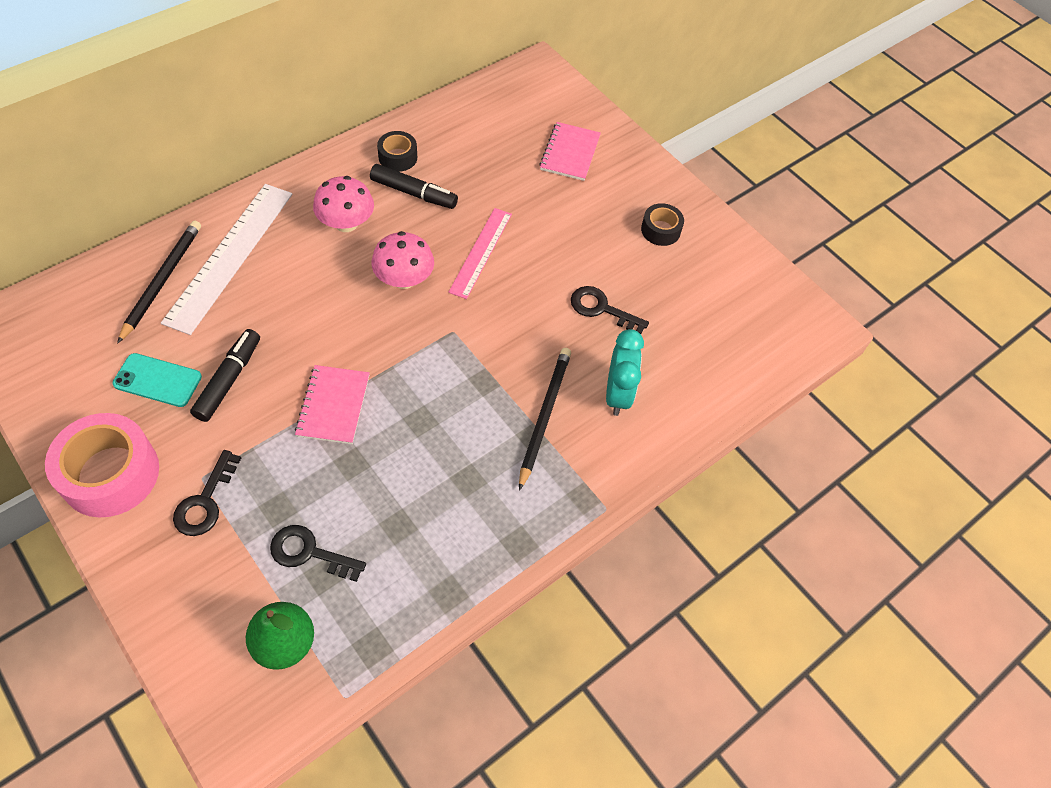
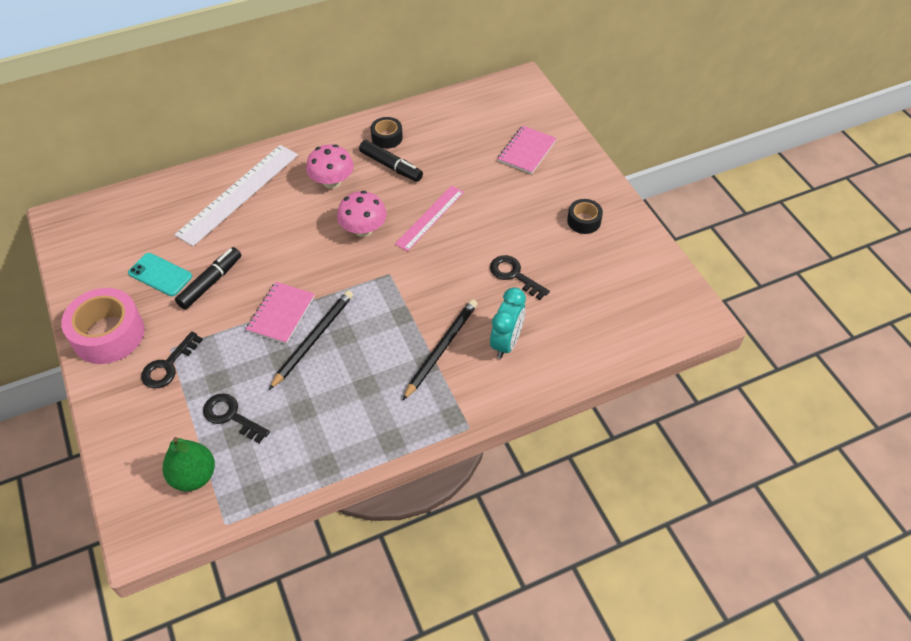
camera: 20 degrees right, 5 degrees down
black pencil [117,221,201,344] -> black pencil moved to [269,290,353,390]

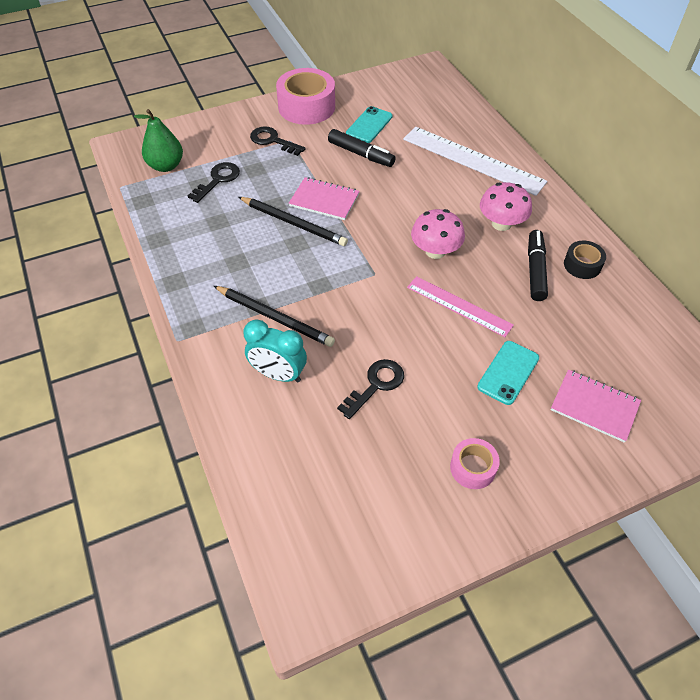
camera: 90 degrees right, 0 degrees up
black marker [359,140,423,182] -> black marker turned 150 degrees clockwise [528,230,548,301]
black tape [567,199,603,234] -> pink tape [450,438,500,489]
none -> turquoise phone [477,341,539,405]

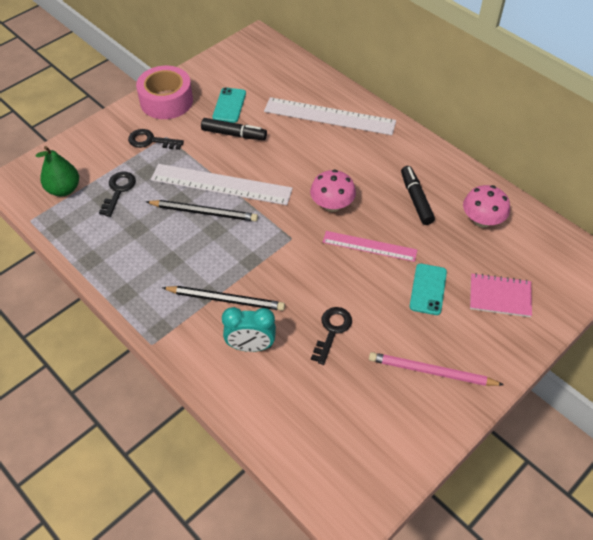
camera: 20 degrees left, 0 degrees up
pink notebook [289,177,360,220] -> white ruler [151,164,293,205]
pink tape [450,438,500,489] -> pink pencil [369,352,504,386]
pink mushroom [480,182,532,231] -> pink mushroom moved to [463,185,510,227]
black tape [564,241,606,279] -> none

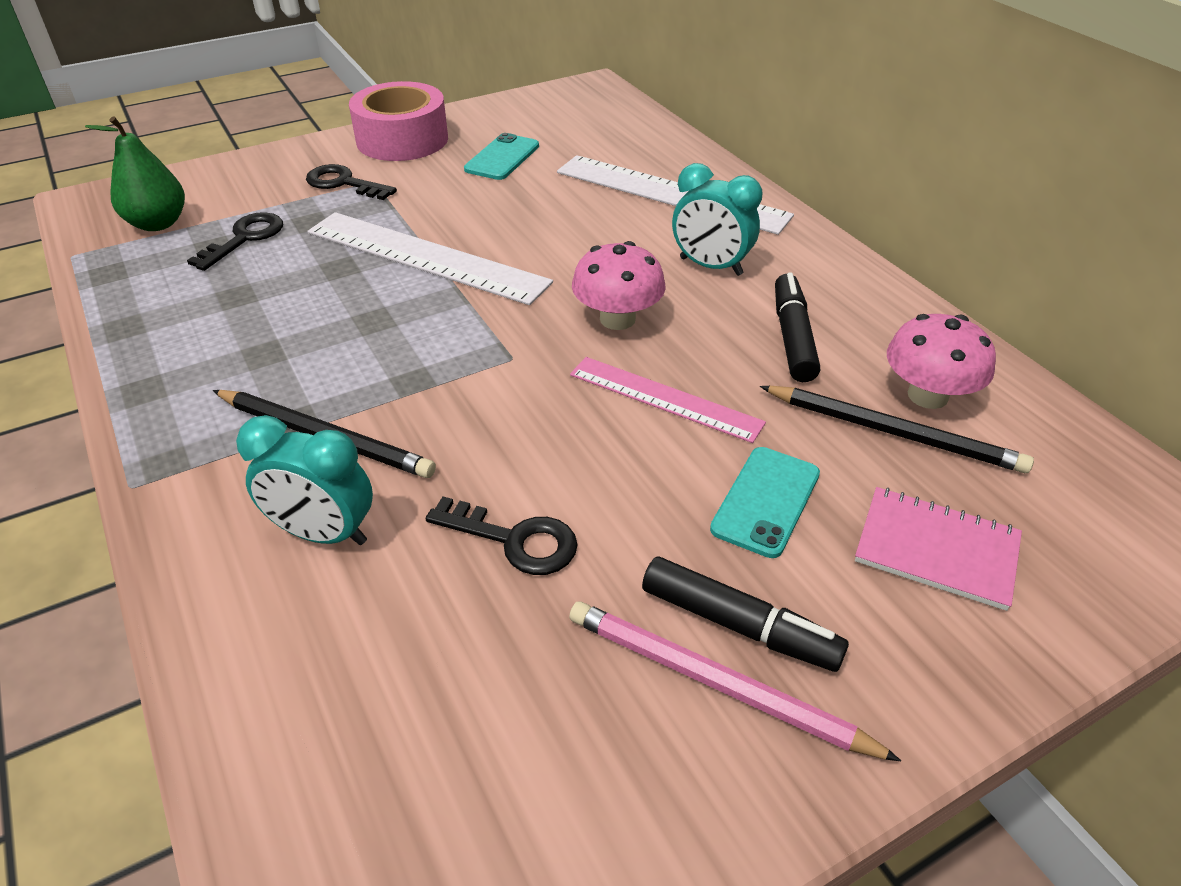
camera: 15 degrees right, 10 degrees down
black pencil [146,200,258,222] -> black pencil moved to [760,386,1034,473]
black marker [201,118,267,140] -> black marker moved to [642,556,849,672]
black key [311,307,352,365] -> black key turned 75 degrees clockwise [426,497,578,575]
none -> turquoise clock [672,163,762,276]

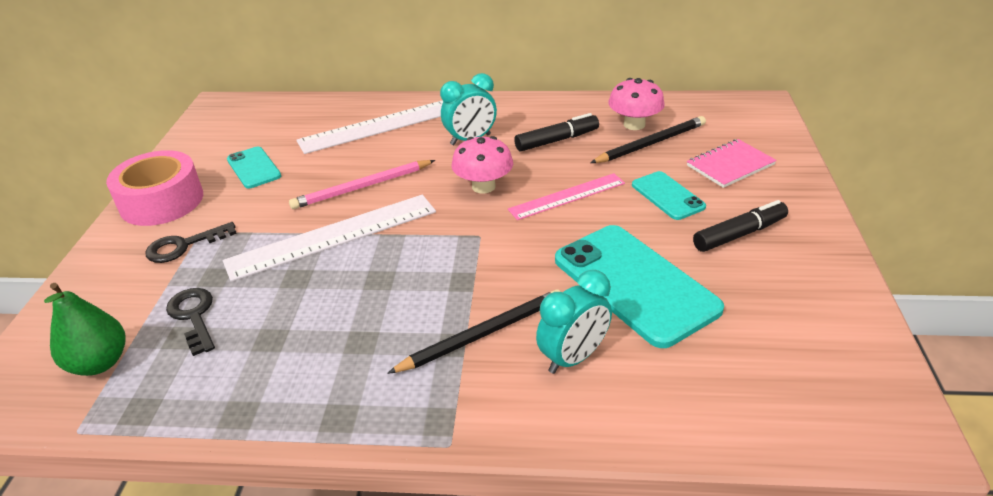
camera: 55 degrees left, 5 degrees down
black key [426,497,578,575] -> turquoise phone [555,225,724,348]
pink pencil [569,601,901,761] -> pink pencil moved to [289,160,435,209]
black marker [775,273,820,382] -> black marker turned 120 degrees clockwise [514,113,599,152]

